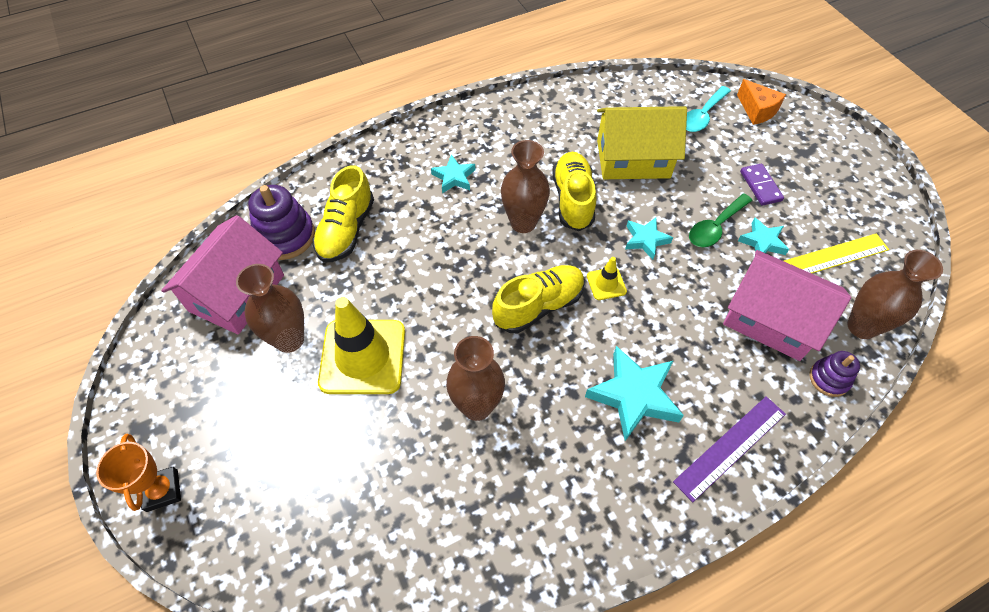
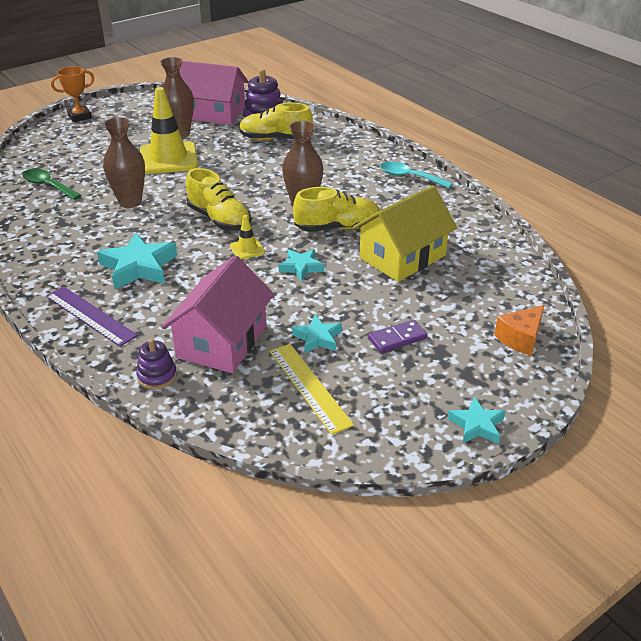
camera: 80 degrees right, 20 degrees down
turquoise star [431,154,475,193] -> turquoise star moved to [447,397,505,444]
yellow house [597,106,687,179] -> yellow house turned 60 degrees clockwise [353,185,457,282]
turquoise spoon [686,86,731,132] -> turquoise spoon moved to [380,161,453,188]
green spoon [689,194,753,247] -> green spoon moved to [22,169,81,200]
brown vase [847,250,943,339] -> none

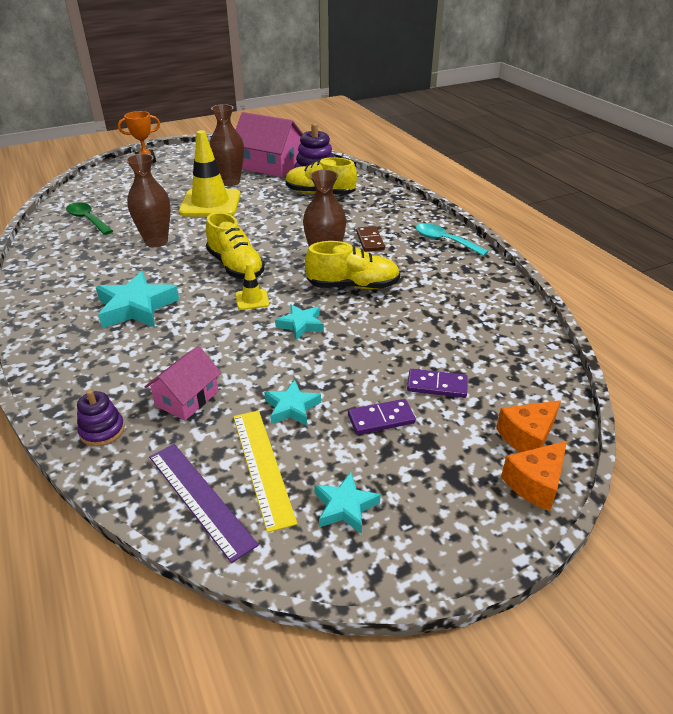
camera: 10 degrees right, 0 degrees up
purple ruler [46,286,138,347] -> purple ruler moved to [149,444,259,563]
pink house [161,255,274,373] -> pink house [145,346,221,421], size x0.57
yellow house [353,185,457,282] -> none
turquoise star [447,397,505,444] -> turquoise star moved to [314,472,381,534]
none -> brown domino [356,226,385,252]
none -> purple domino [407,369,468,398]
none -> orange cheese [501,441,567,511]

